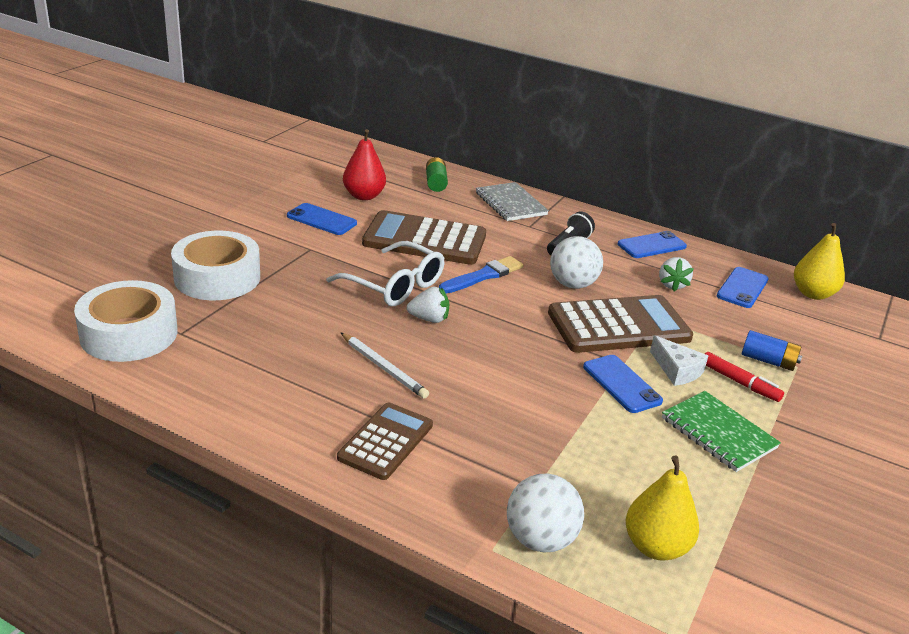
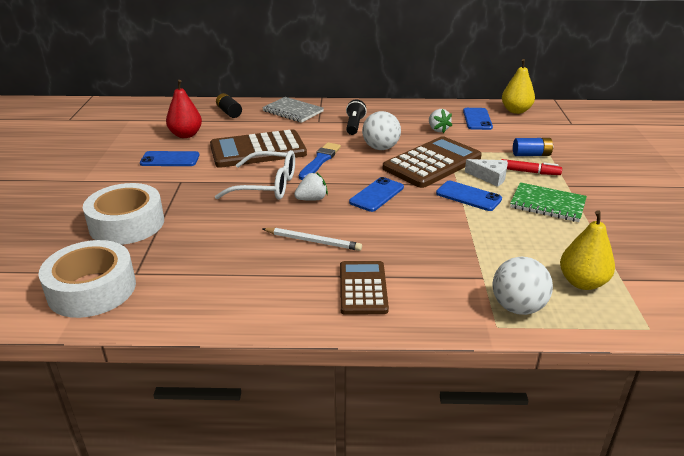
camera: 25 degrees left, 0 degrees up
green battery [426,157,448,192] -> black battery [216,93,242,118]
blue phone [618,231,687,258] -> blue phone moved to [349,177,404,212]

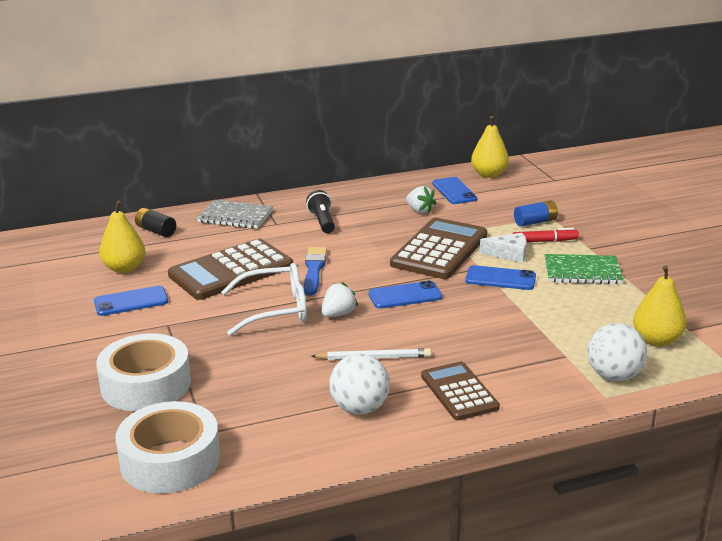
camera: 20 degrees left, 5 degrees down
red pear [166,80,202,138] -> yellow pear [99,201,145,273]
blue phone [349,177,404,212] -> blue phone turned 60 degrees clockwise [368,280,443,309]
white ball [362,111,401,150] -> white ball moved to [329,354,390,415]

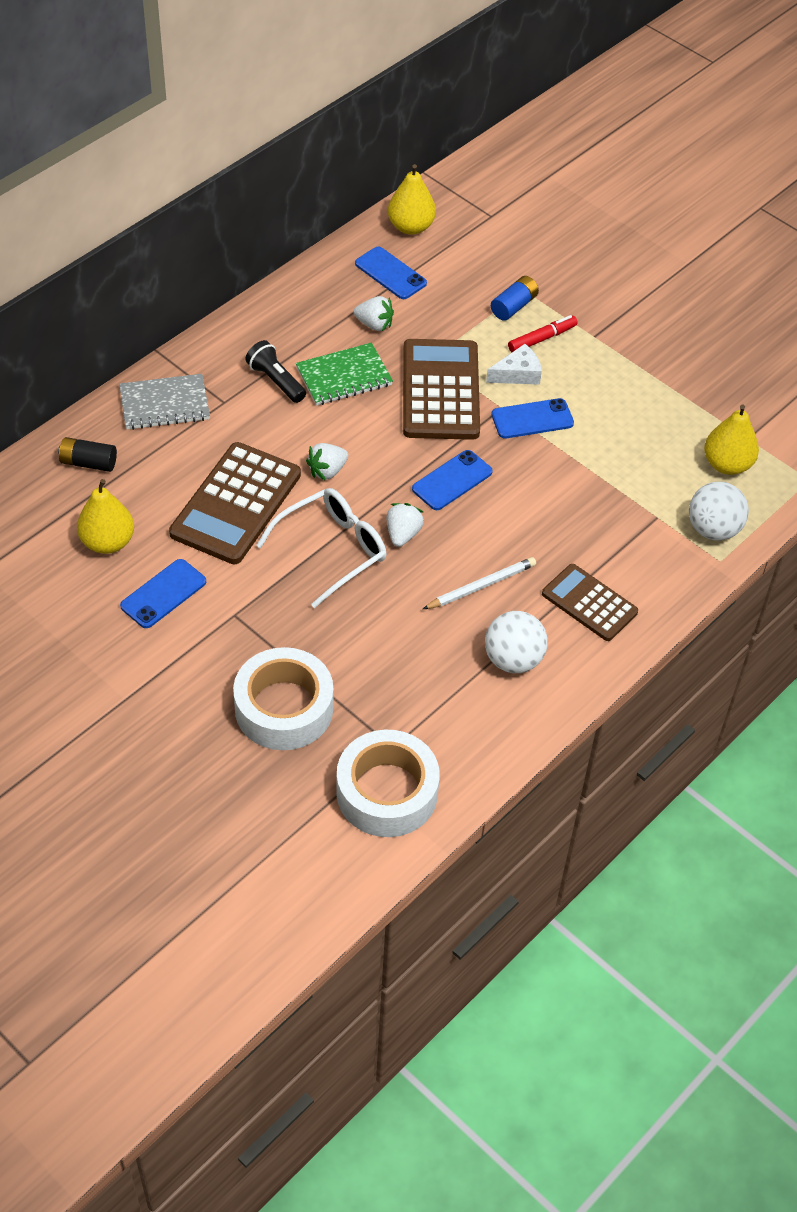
camera: 30 degrees left, 25 degrees up
blue brush [304,247,327,295] -> white strawberry [306,443,348,481]
green notebook [545,254,623,284] -> green notebook moved to [296,343,393,406]

